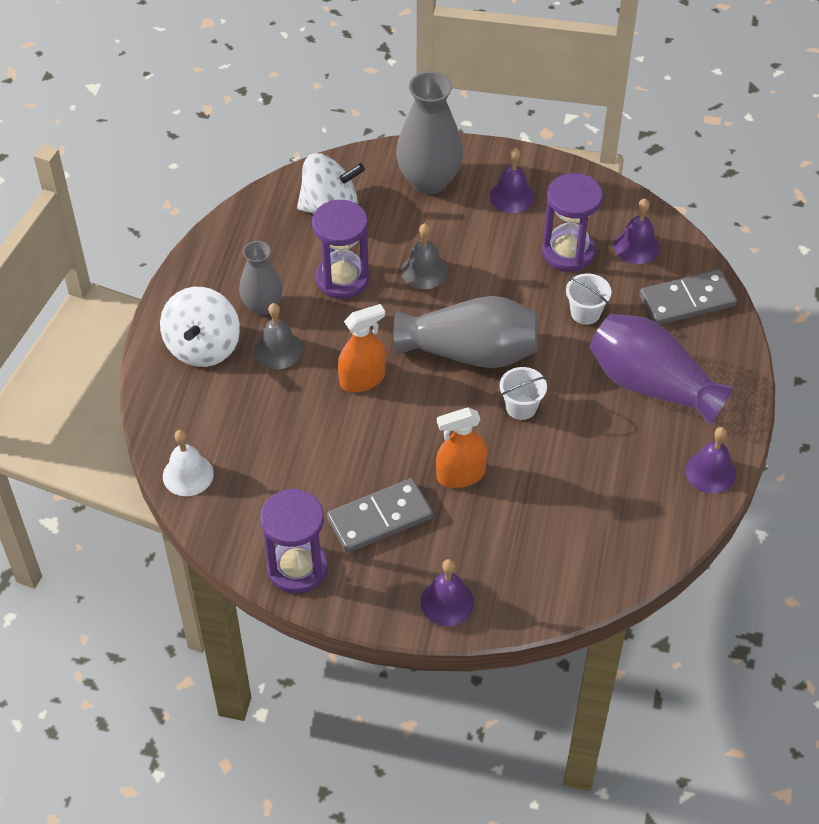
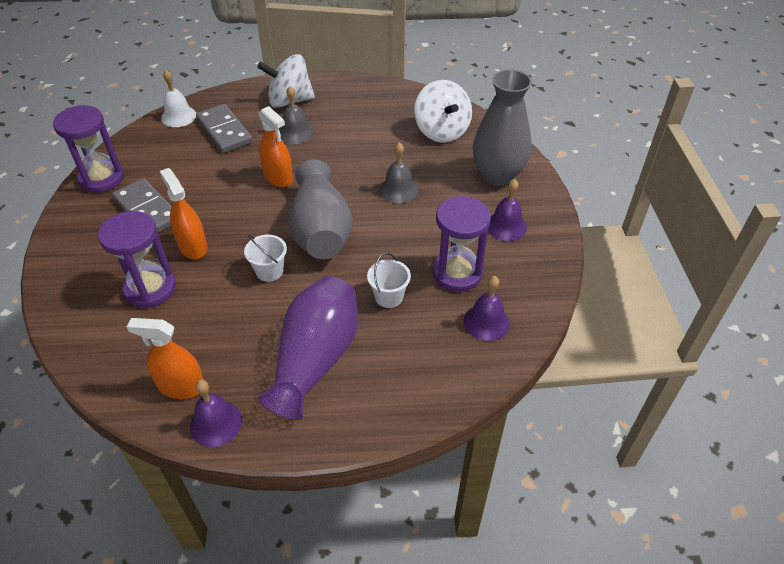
camera: 75 degrees right, 5 degrees down
grey vase [239,241,283,315] -> none
purple hourglass [312,200,369,299] -> purple hourglass moved to [98,211,176,308]
purple bell [421,559,474,626] -> none
grey domino [639,270,737,325] -> grey domino moved to [196,104,253,153]
none -> orange spray bottle [127,318,204,399]

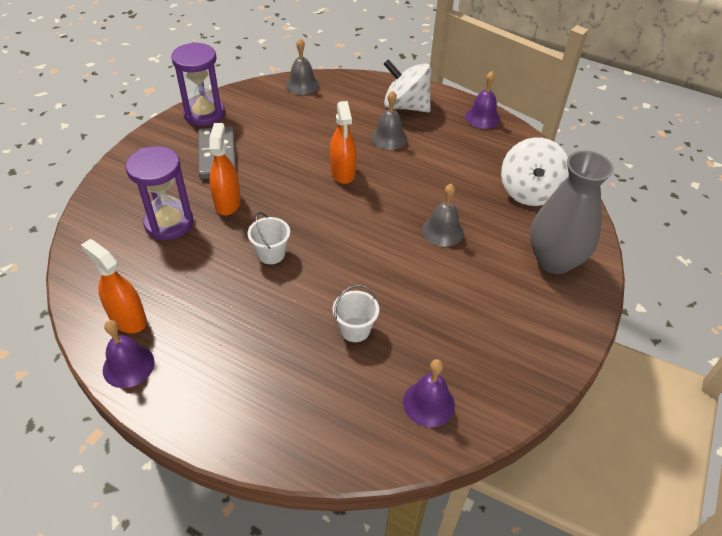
camera: 30 degrees right, 0 degrees up
white bell [161,70,196,127] -> grey bell [286,38,319,95]
grey domino [196,104,253,153] -> none
purple vase [258,276,358,420] -> none
grey vase [288,159,352,259] -> none
purple hourglass [432,196,491,292] -> none
purple bell [488,179,527,241] -> purple bell moved to [465,71,500,129]

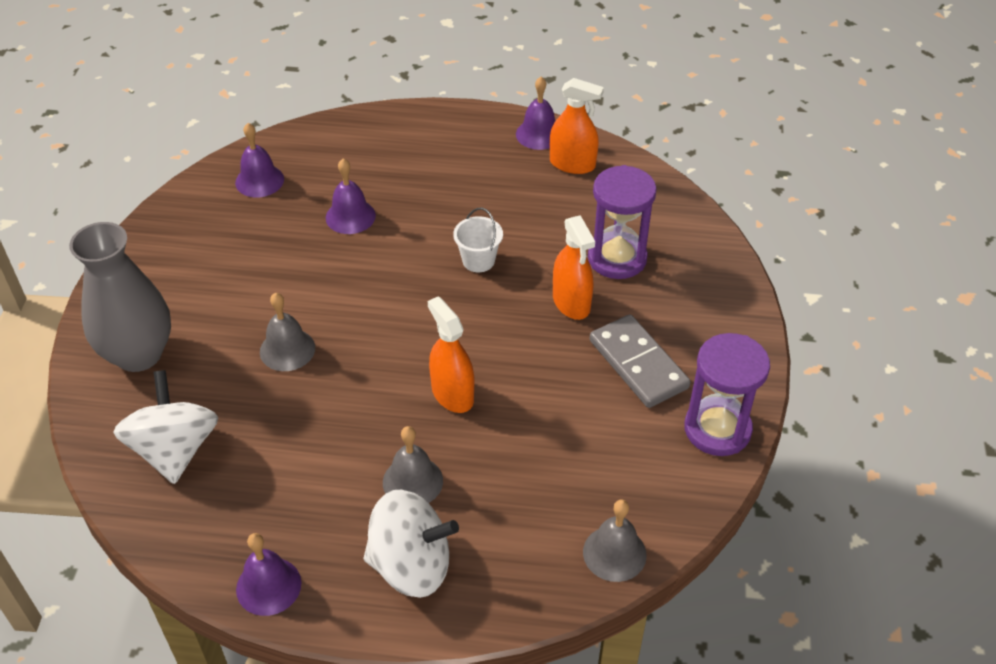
camera: 160 degrees right, 0 degrees up
white bucket [333,285,379,342] -> purple bell [326,159,376,234]

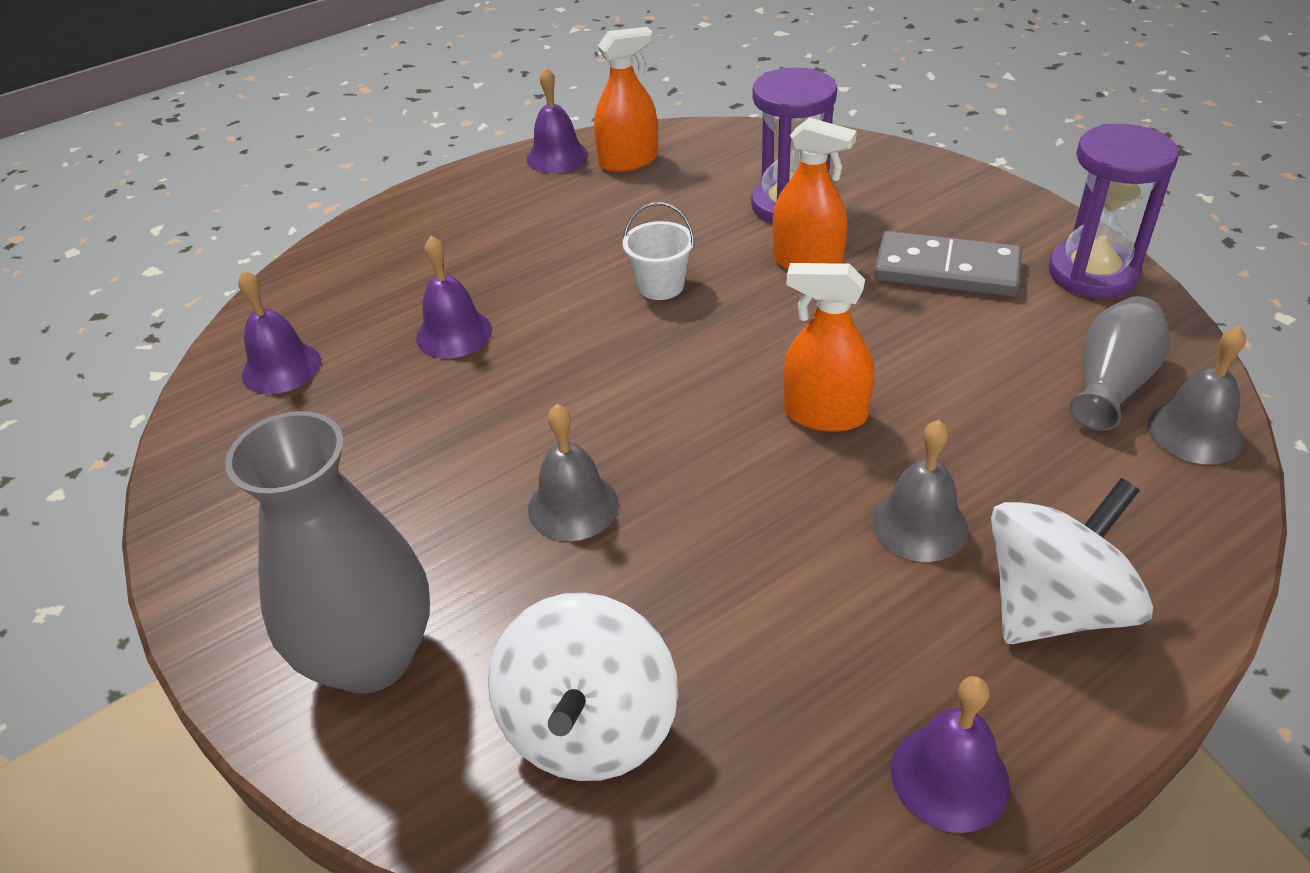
camera: 40 degrees left, 5 degrees down
white spinning top [113,370,218,484] -> white spinning top turned 120 degrees counterclockwise [488,593,678,781]
none -> grey vase [1069,296,1170,431]

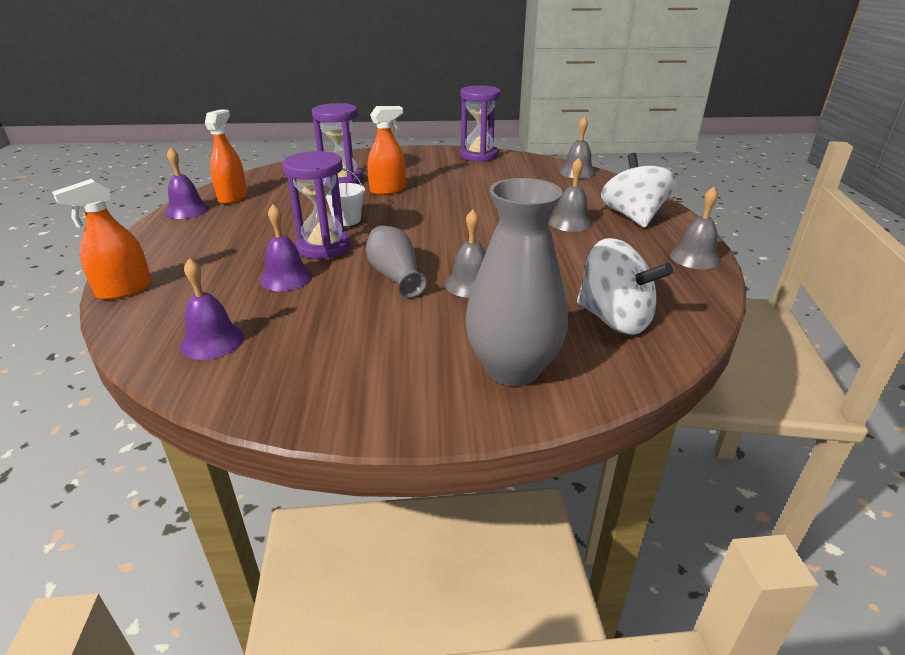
camera: 60 degrees left, 10 degrees down
orange spray bottle [783,263,874,432] -> orange spray bottle moved to [52,179,152,300]
grey domino [874,231,1022,297] -> none
purple bell [891,676,1010,833] -> grey bell [670,187,721,269]
grey vase [1069,296,1170,431] -> grey vase moved to [366,226,427,298]
none -> purple hourglass [283,151,351,259]

